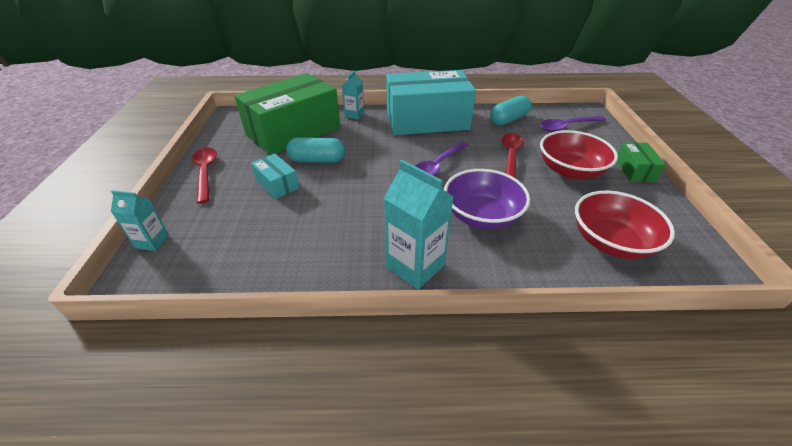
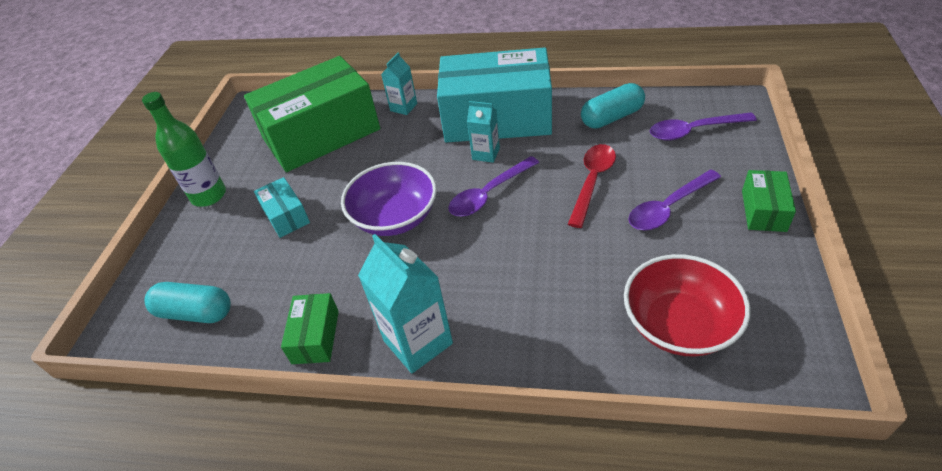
camera: 15 degrees right, 5 degrees up
turquoise carton [111,190,169,251] -> turquoise carton moved to [467,101,500,163]
red spoon [192,148,217,204] -> green bottle [142,92,226,207]
turquoise capsule [286,137,345,163] -> turquoise capsule moved to [144,282,231,323]
purple bowl [444,169,530,229] -> purple bowl moved to [341,162,437,236]
red bowl [540,130,618,179] -> purple spoon [629,170,721,230]
none -> green box [281,293,339,364]

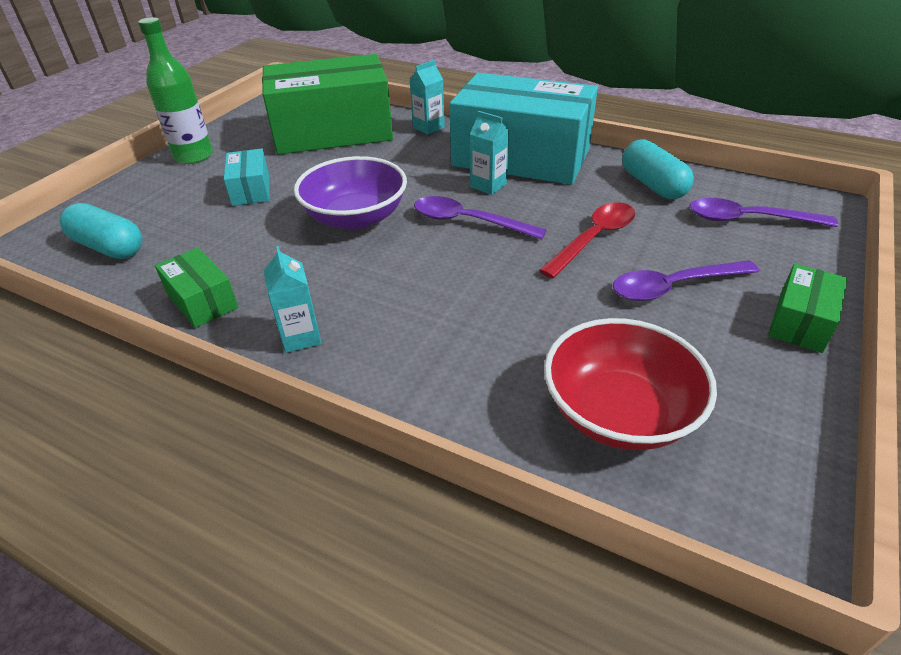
camera: 15 degrees right, 5 degrees down
green box [281,293,339,364] -> green box turned 60 degrees counterclockwise [155,248,238,328]
turquoise carton [358,234,453,373] -> turquoise carton [264,246,322,353], size x0.58
purple spoon [448,156,539,217] -> purple spoon turned 45 degrees clockwise [414,196,547,240]
turquoise capsule [581,83,645,129] -> turquoise capsule turned 75 degrees clockwise [622,139,694,199]

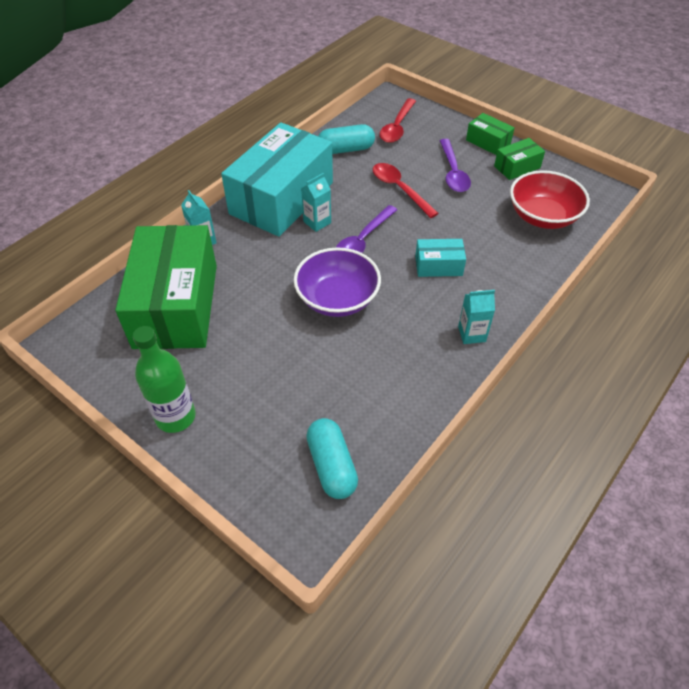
camera: 80 degrees left, 10 degrees up
turquoise capsule [60,203,142,259] -> turquoise capsule turned 60 degrees counterclockwise [306,418,358,499]
green box [155,248,238,328] -> green box moved to [494,138,545,180]
turquoise box [224,149,269,206] -> turquoise box moved to [415,239,466,277]
purple spoon [689,198,838,227] -> red spoon [380,98,416,143]

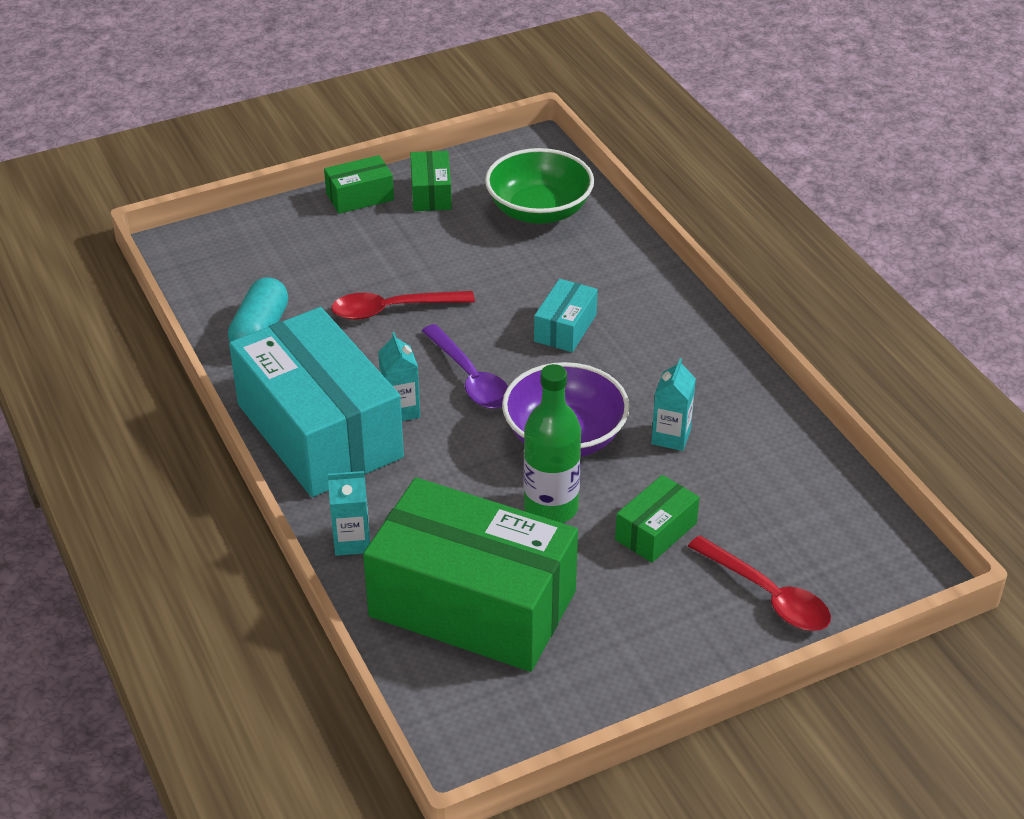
camera: 65 degrees left, 10 degrees down
green bottle [133,326,196,433] -> green bottle moved to [523,364,581,523]
turquoise capsule [306,418,358,499] -> none
red spoon [380,98,416,143] -> red spoon moved to [688,535,831,631]
purple spoon [439,139,471,192] -> none
turquoise carton [458,290,495,344] -> turquoise carton moved to [651,358,696,451]
red bowl [510,170,590,229] -> green bowl [485,148,594,224]
none -> green box [615,475,700,563]

